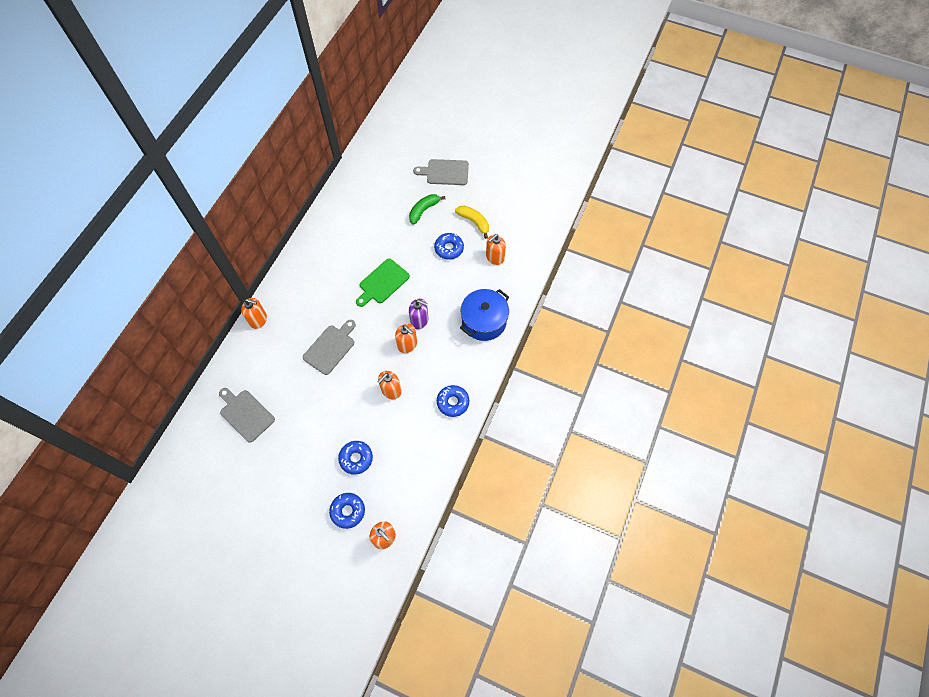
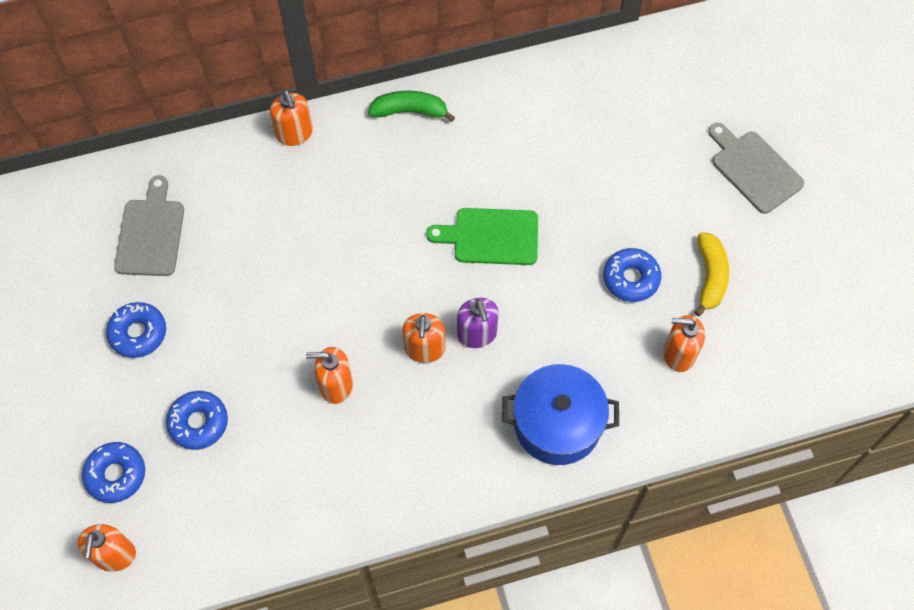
camera: 50 degrees right, 0 degrees up
grey cutting board [303,320,356,375] -> none
green banana [409,194,446,225] -> green banana moved to [368,91,455,122]
blue donut [437,385,469,417] -> blue donut moved to [106,302,166,358]

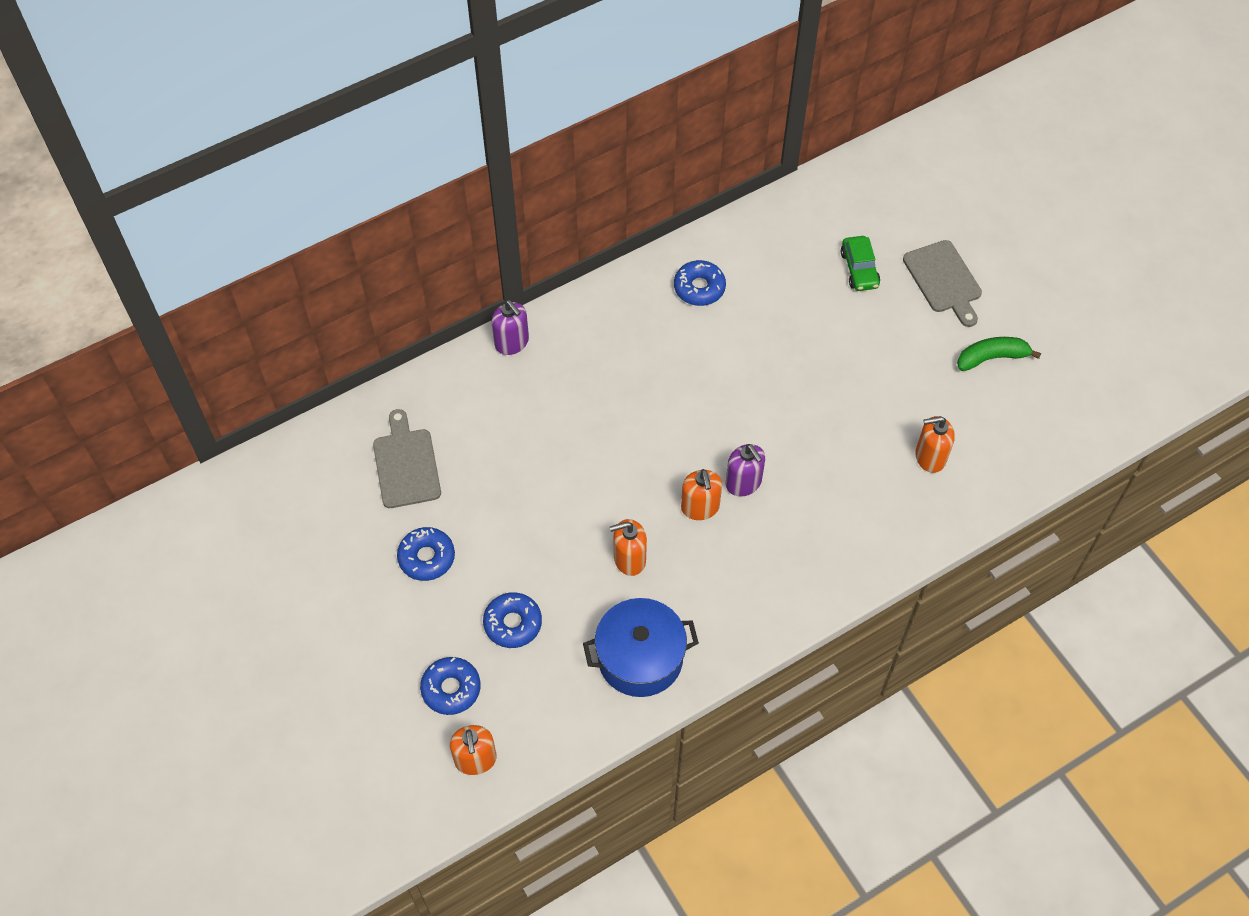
camera: 15 degrees left, 5 degrees down
orange soap dispenser [270,90,313,146] -> purple soap dispenser [492,300,529,355]
green banana [368,91,455,122] -> green banana moved to [957,337,1041,371]
green cutting board [426,208,538,265] -> none
blue pot [502,364,619,465] -> blue pot moved to [583,598,699,697]
blue donut [603,248,661,302] -> blue donut moved to [674,260,726,306]
yellow banana [694,232,729,316] -> none
grey cutting board [708,123,804,214] -> grey cutting board turned 150 degrees counterclockwise [903,240,982,327]
none -> green car [841,236,880,291]

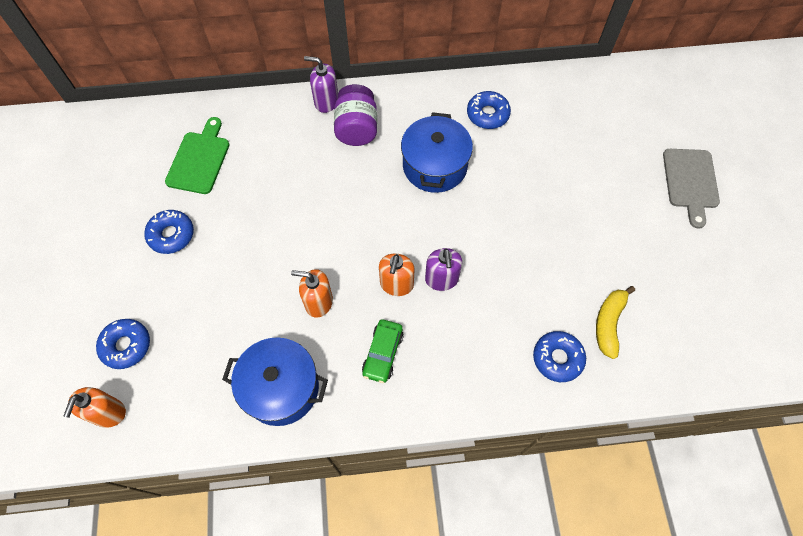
camera: 25 degrees right, 5 degrees up
grey cutting board [373,409,441,508] -> green cutting board [165,117,230,194]
blue donut [483,592,542,648] -> blue donut moved to [533,331,586,382]
purple soap dispenser [492,300,529,355] -> purple soap dispenser turned 120 degrees clockwise [304,56,338,113]
green car [841,236,880,291] -> green car moved to [362,320,404,383]
orange soap dispenser [915,416,955,473] -> yellow banana [596,286,635,359]
green banana [957,337,1041,371] -> none
none -> purple jar [334,84,377,146]
none -> blue pot [401,112,473,193]

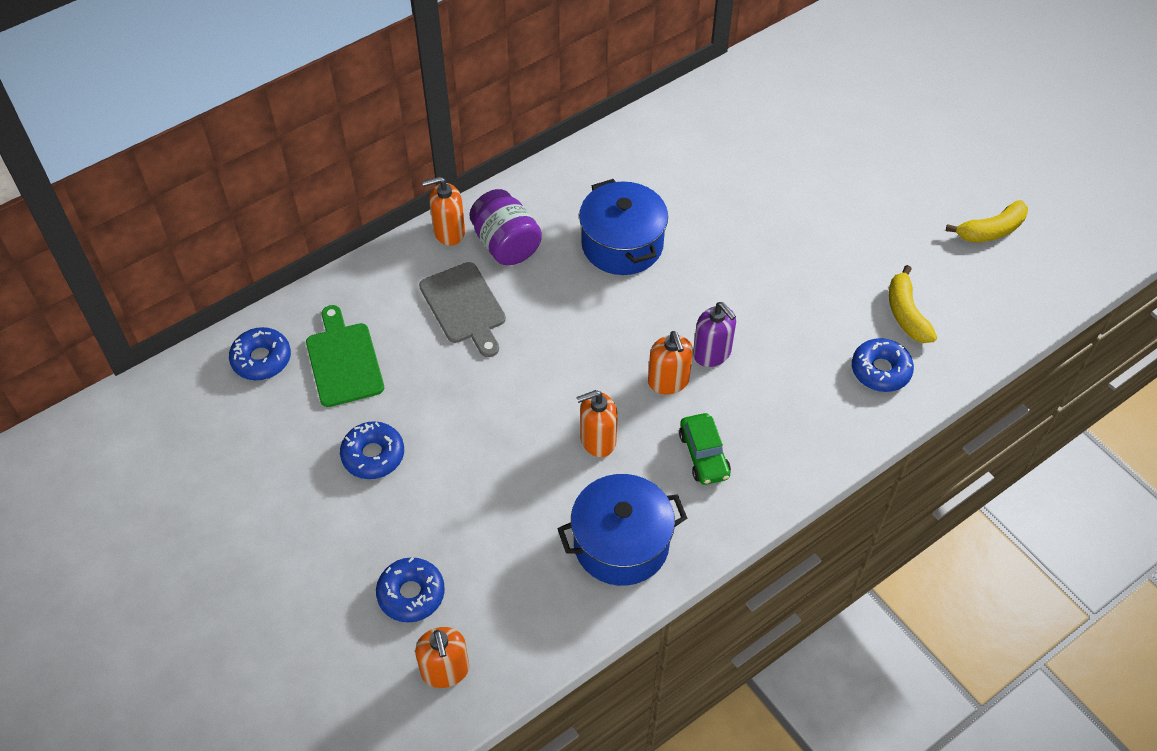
camera: 30 degrees left, 10 degrees down
purple soap dispenser [304,56,338,113] -> orange soap dispenser [422,176,465,246]
blue donut [467,91,511,129] -> blue donut moved to [229,327,291,380]
grey cutting board [663,149,720,229] -> grey cutting board moved to [419,262,506,357]
none -> yellow banana [946,200,1028,242]

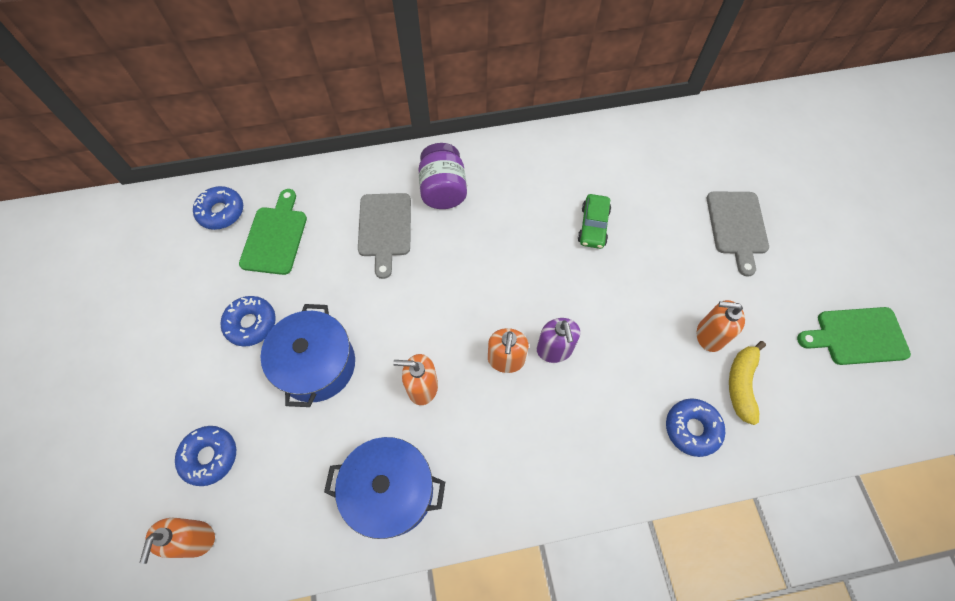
camera: 25 degrees right, 10 degrees up
orange soap dispenser [422,176,465,246] -> orange soap dispenser moved to [697,300,745,352]
blue pot [579,179,668,275] -> blue pot moved to [261,304,355,407]
green car [679,413,731,485] -> green car moved to [578,194,611,249]
yellow banana [946,200,1028,242] -> green cutting board [797,307,911,365]
none -> grey cutting board [707,192,769,277]

